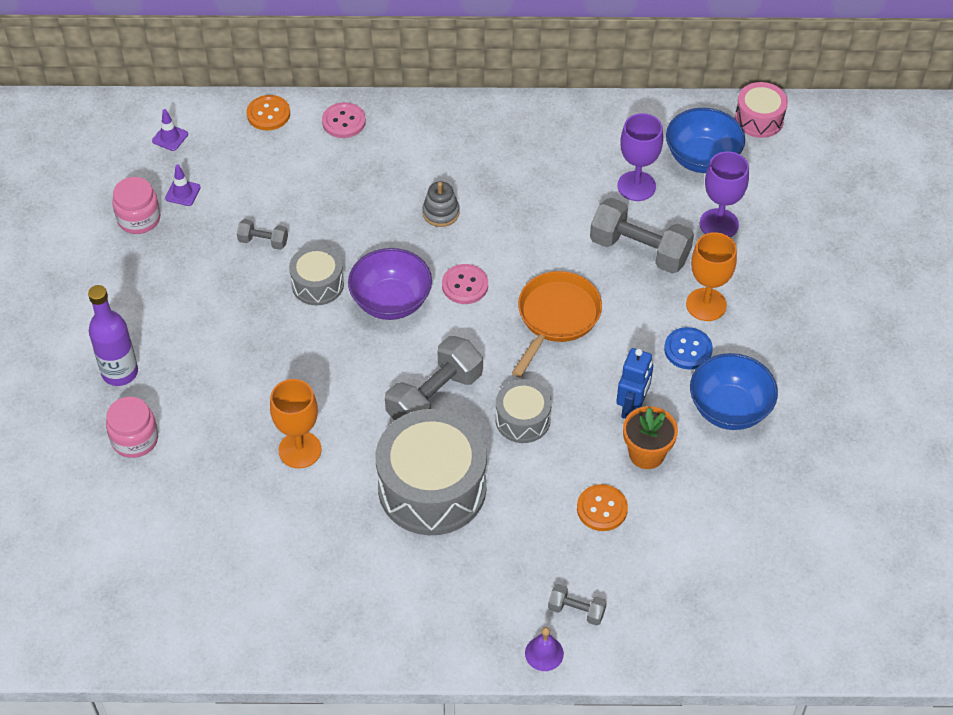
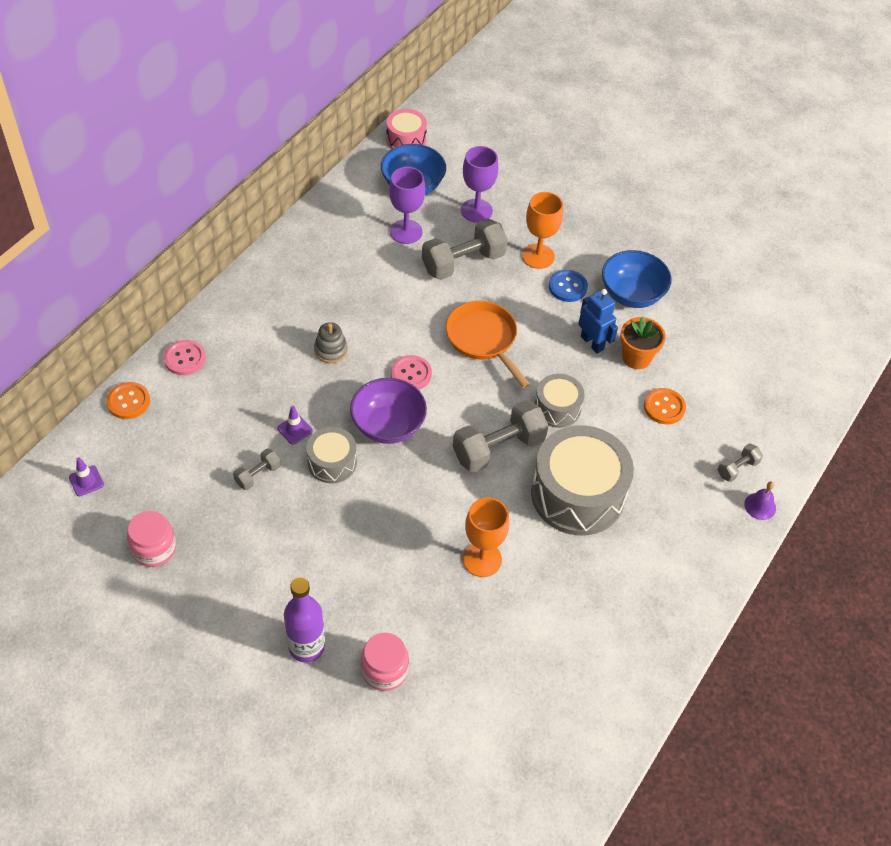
camera: 60 degrees left, 0 degrees up
purple traffic cone [165,165,201,206] -> purple traffic cone moved to [277,406,313,445]
grey dumbbell [385,336,483,421] -> grey dumbbell turned 75 degrees clockwise [453,400,548,473]

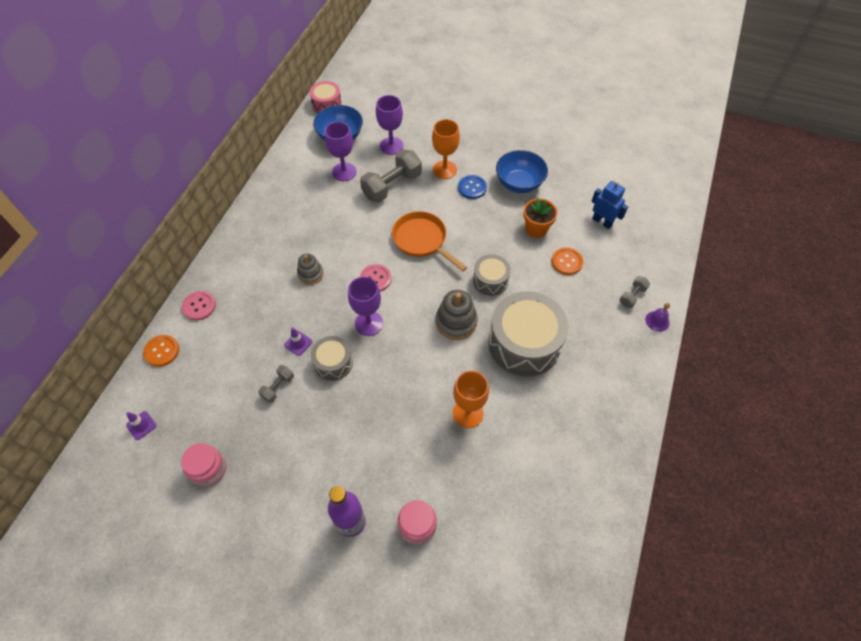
camera: 10 degrees left, 5 degrees up
purple bowl [350,378,427,444] -> purple goblet [348,277,383,336]
grey dumbbell [453,400,548,473] -> grey stacking toy [436,290,478,340]
blue robot [578,289,618,354] -> blue robot moved to [592,180,628,229]

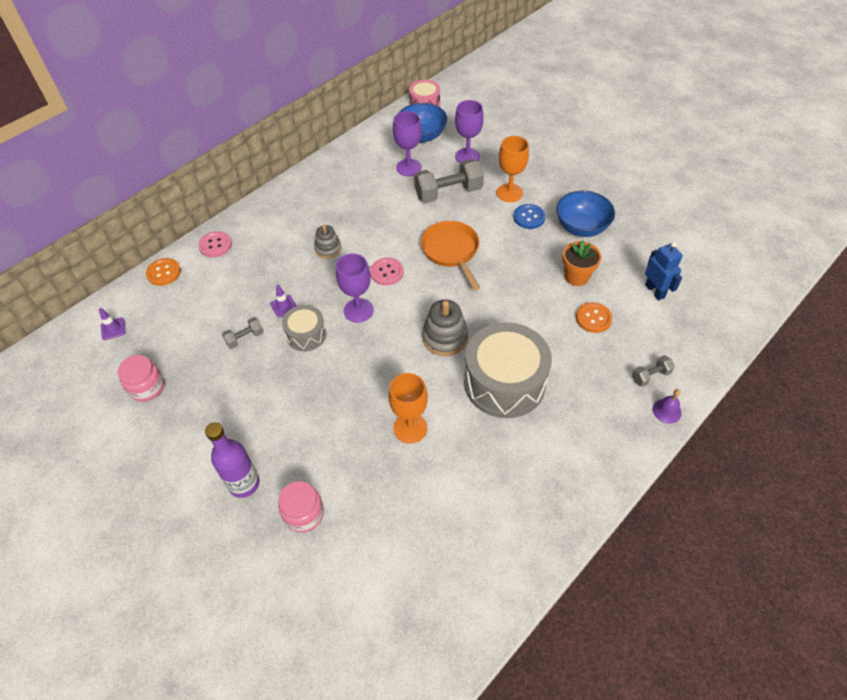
camera: 25 degrees right, 5 degrees down
grey drum [473,254,511,296] -> none

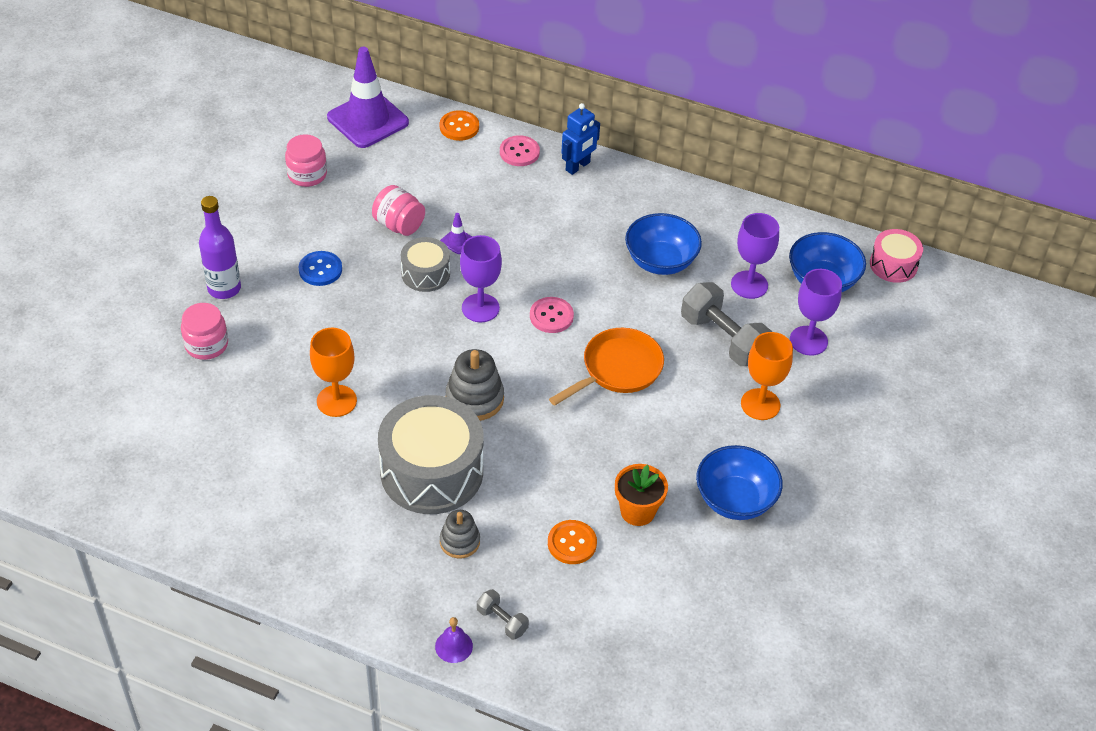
camera: 65 degrees right, 5 degrees down
purple traffic cone [99,308,126,340] -> purple traffic cone [327,47,409,148], size x2.48
grey dumbbell [222,317,264,349] -> pink jar [372,185,425,236]
grey stacking toy [314,225,342,259] -> grey stacking toy moved to [440,510,480,558]
blue button [513,204,546,229] -> blue button moved to [299,251,342,286]
blue robot [645,242,683,300] -> blue robot moved to [561,103,600,175]
none -> blue bowl [625,213,702,275]

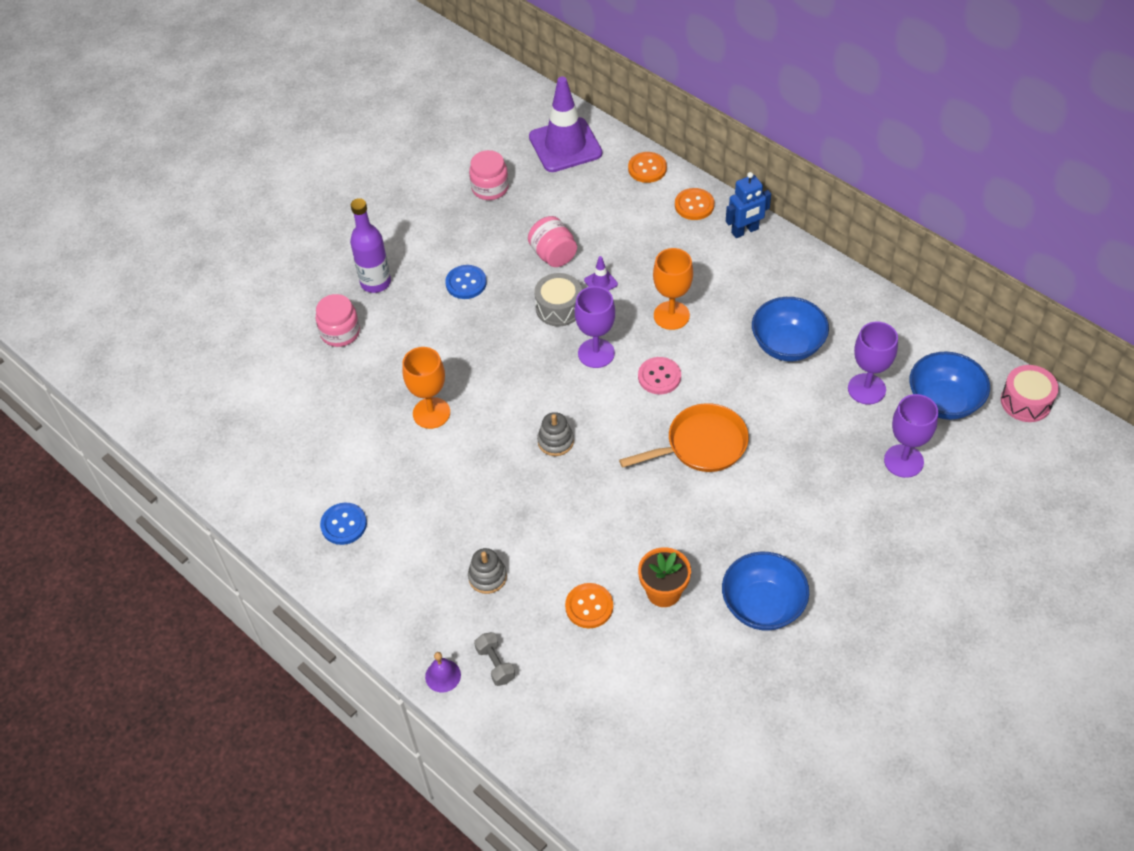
camera: 25 degrees right, 5 degrees up
grey drum [378,395,484,514] -> none
grey stacking toy [446,349,504,421] -> grey stacking toy [537,412,574,456], size x0.65
pink button [500,135,540,166] -> orange button [675,188,714,220]
grey dumbbell [681,282,772,366] -> none
orange goblet [741,332,793,420] -> orange goblet moved to [653,248,693,330]
none -> blue button [320,503,367,545]

